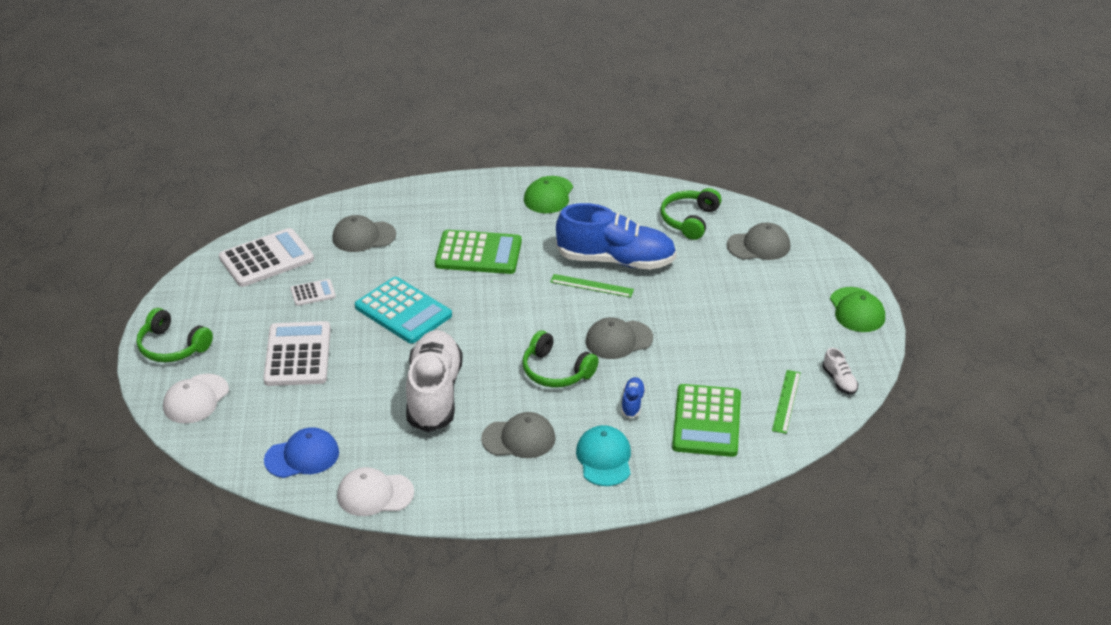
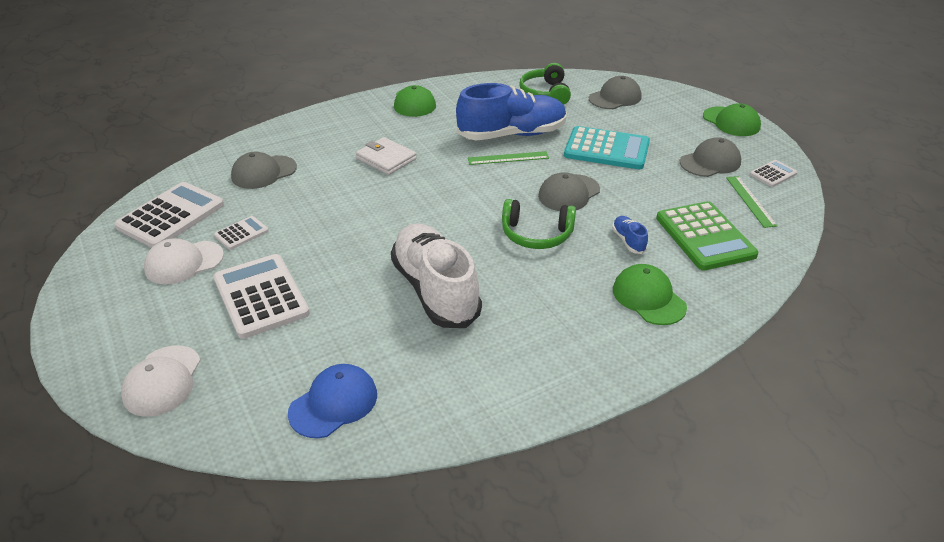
camera: 25 degrees left, 0 degrees up
green headphones [136,308,213,362] -> none
white cap [337,467,414,516] -> white cap moved to [144,238,224,284]
turquoise calculator [355,277,452,343] -> turquoise calculator moved to [564,126,650,169]
green calculator [435,230,522,274] -> white wallet [356,137,417,175]
grey cap [481,412,556,458] -> grey cap moved to [680,137,741,177]
turquoise cap [576,425,631,486] -> green cap [613,264,687,325]
white shoe [822,348,858,395] -> white calculator [750,160,797,187]

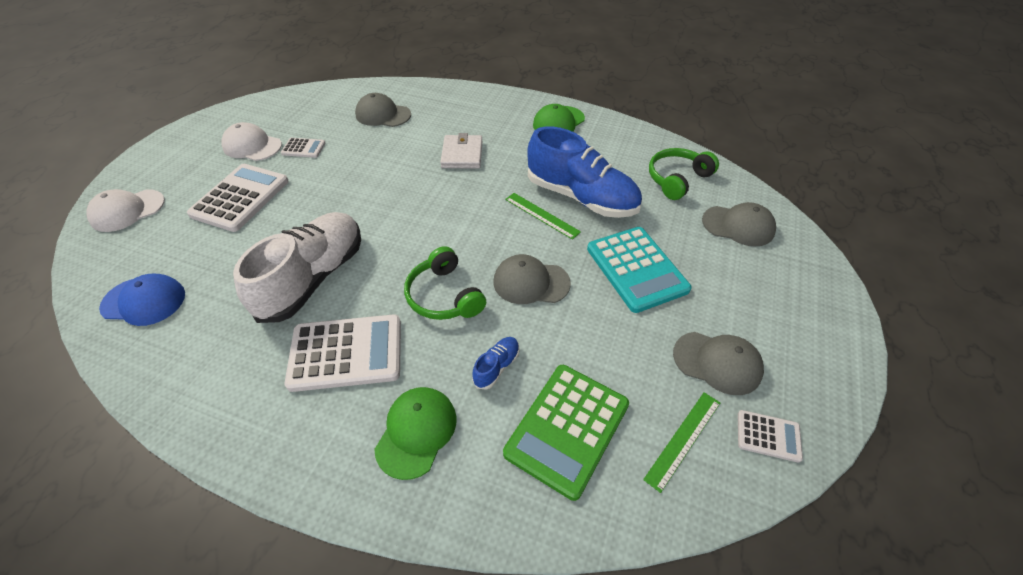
camera: 50 degrees right, 10 degrees up
white calculator [115,182,224,248] -> white calculator moved to [284,314,401,392]
green cap [703,103,761,136] -> none

